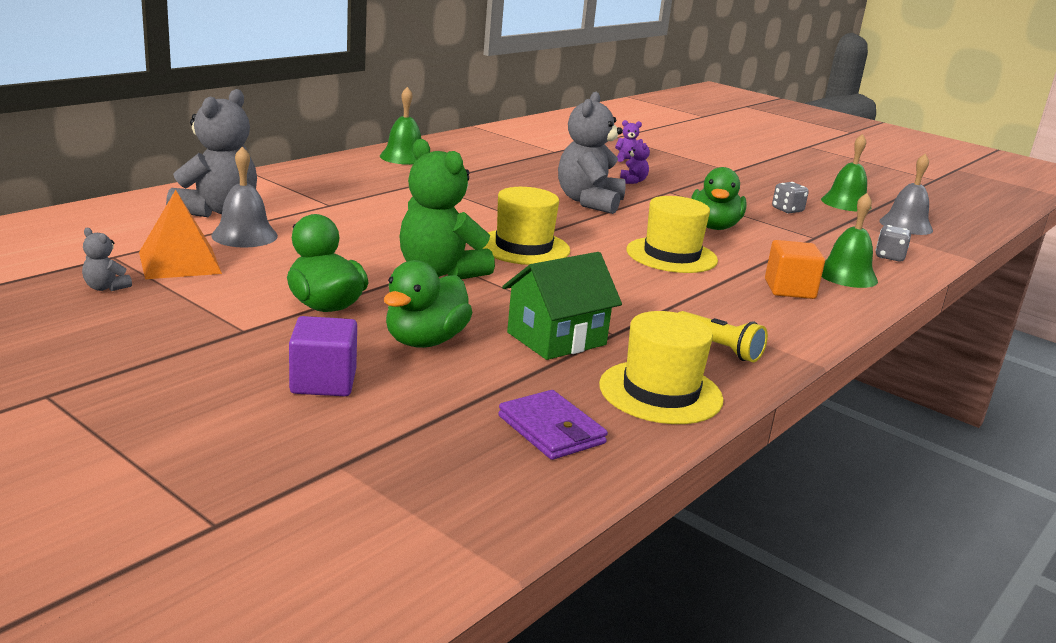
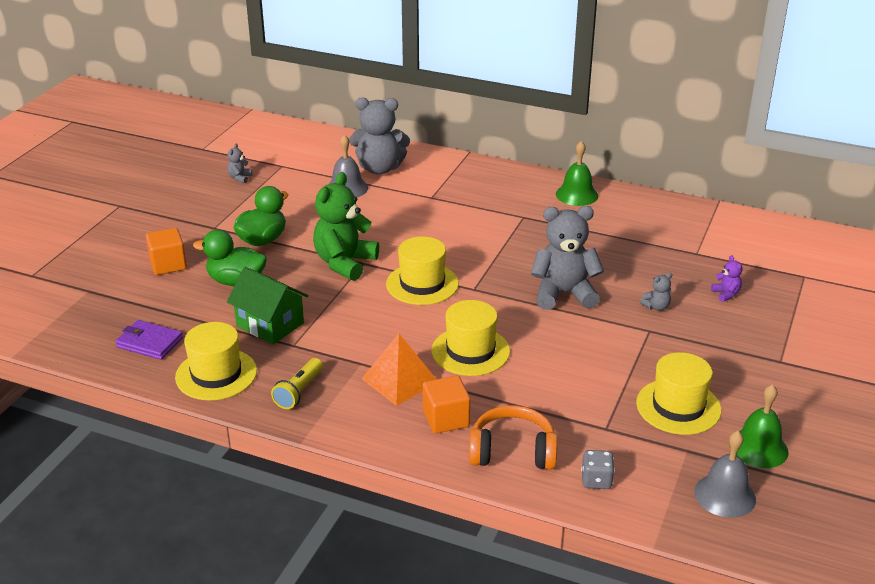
camera: 75 degrees right, 10 degrees up
orange pyramid [139,190,222,279] -> orange pyramid moved to [362,334,436,406]
purple cube [289,316,357,396] -> orange cube [146,228,187,275]
purple wallet [498,390,608,460] -> purple wallet turned 75 degrees clockwise [115,320,183,360]
purple teddy bear [620,139,650,184] -> grey teddy bear [640,273,672,311]
green duck [691,167,747,230] -> none
grey dice [772,182,809,214] -> yellow hat [636,352,721,435]
green bell [822,193,878,288] -> orange headphones [469,405,558,470]

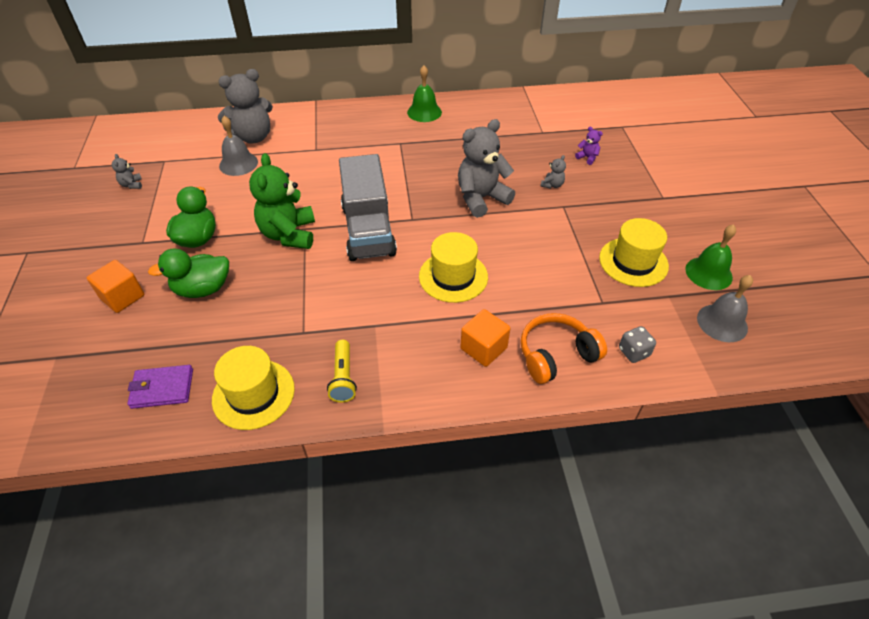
camera: 30 degrees left, 15 degrees up
green house [227,267,308,344] -> none
orange pyramid [362,334,436,406] -> none
yellow hat [386,236,459,305] -> grey truck [339,154,397,261]

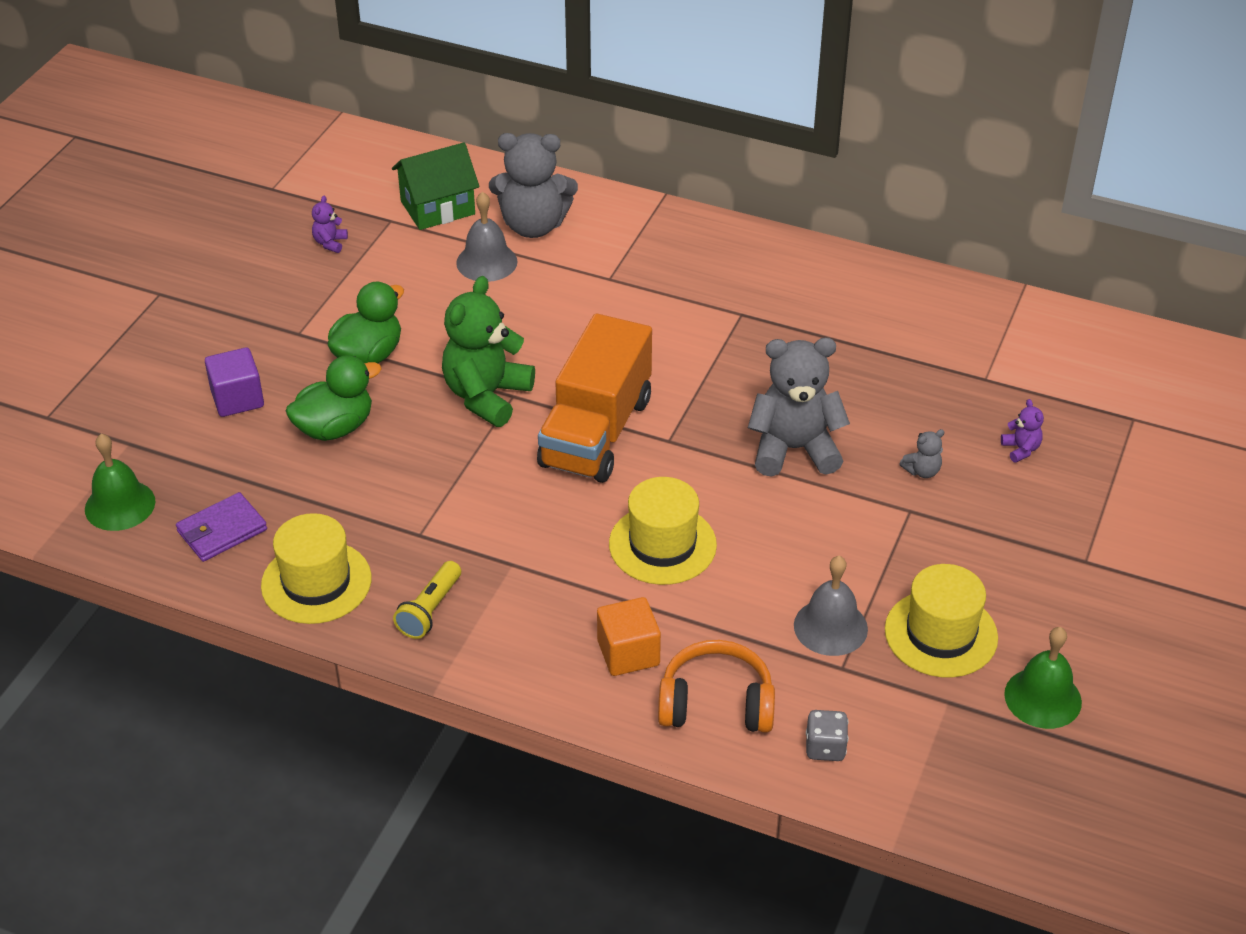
camera: 30 degrees right, 5 degrees down
orange cube [87,260,144,313] -> purple cube [205,347,264,417]
grey teddy bear [112,154,142,189] -> purple teddy bear [312,196,348,253]
purple wallet [127,365,193,409] -> purple wallet turned 60 degrees counterclockwise [176,492,267,562]
green duck [148,249,229,298] -> green duck turned 135 degrees clockwise [286,355,381,441]
grey truck [339,154,397,261] -> orange truck [537,314,652,483]
green bell [407,65,442,122] -> green bell moved to [85,434,156,531]
grey bell [697,275,753,342] -> grey bell moved to [794,556,868,656]
none -> green house [392,142,479,230]

